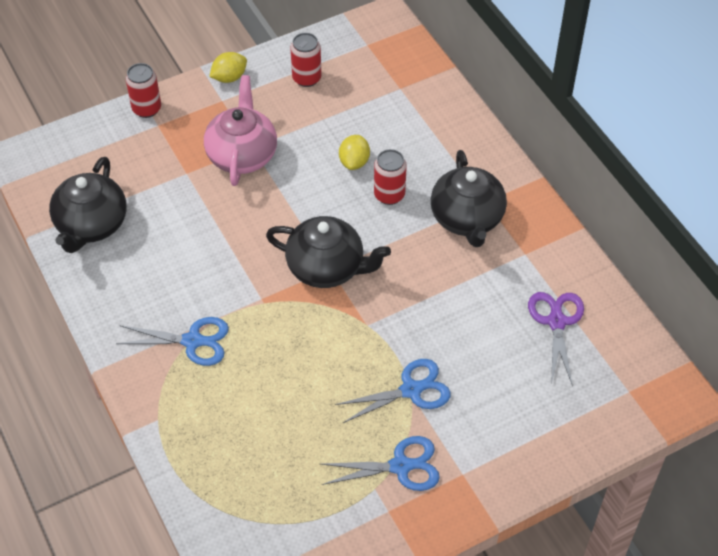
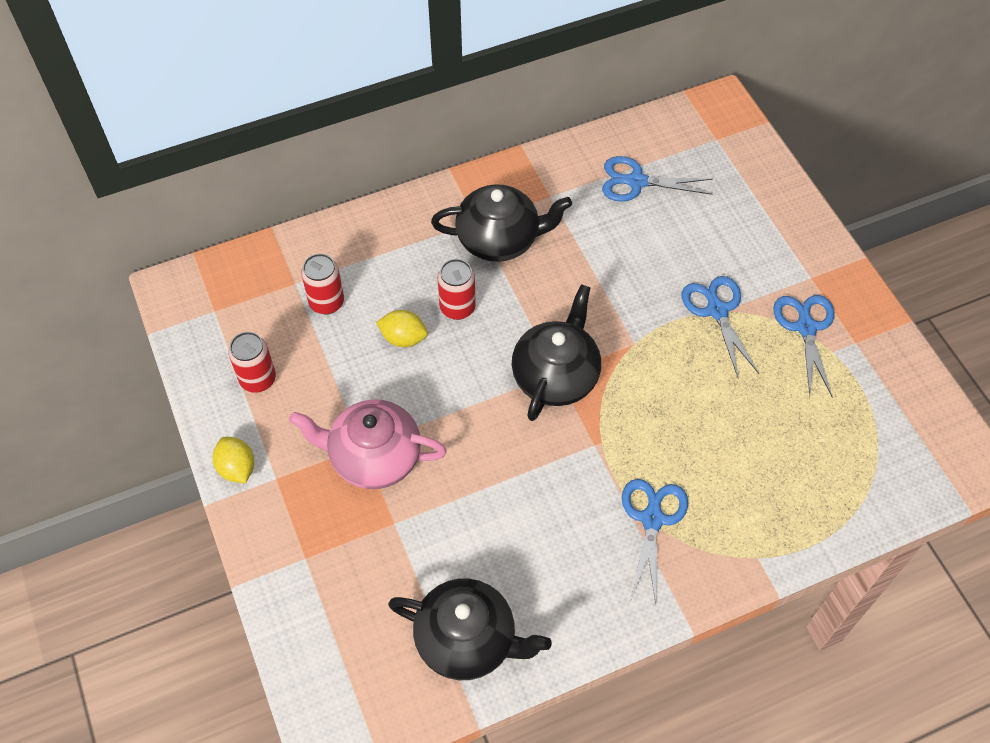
camera: 85 degrees left, 5 degrees up
red can [126,63,161,118] -> red can moved to [301,254,344,315]
purple scissors [528,292,584,386] -> blue scissors [602,156,713,202]

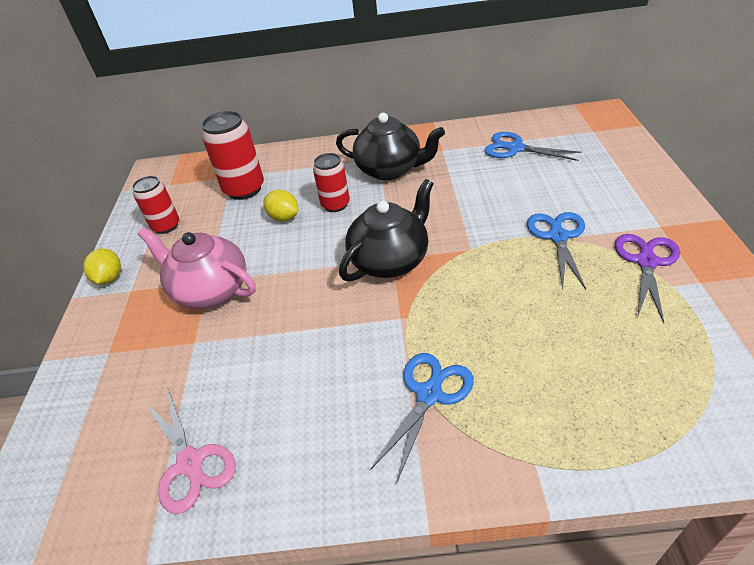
camera: 25 degrees right, 15 degrees down
red can [301,254,344,315] -> red can [202,111,264,200], size x1.55
black teapot [388,578,552,680] -> pink scissors [145,387,236,514]
blue scissors [773,295,834,396] -> purple scissors [615,234,680,323]

